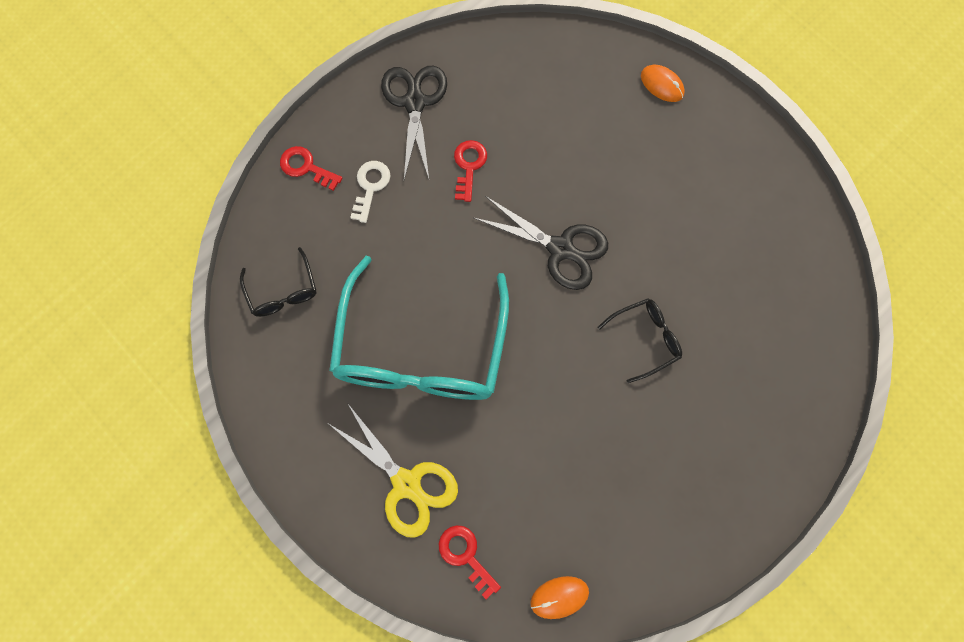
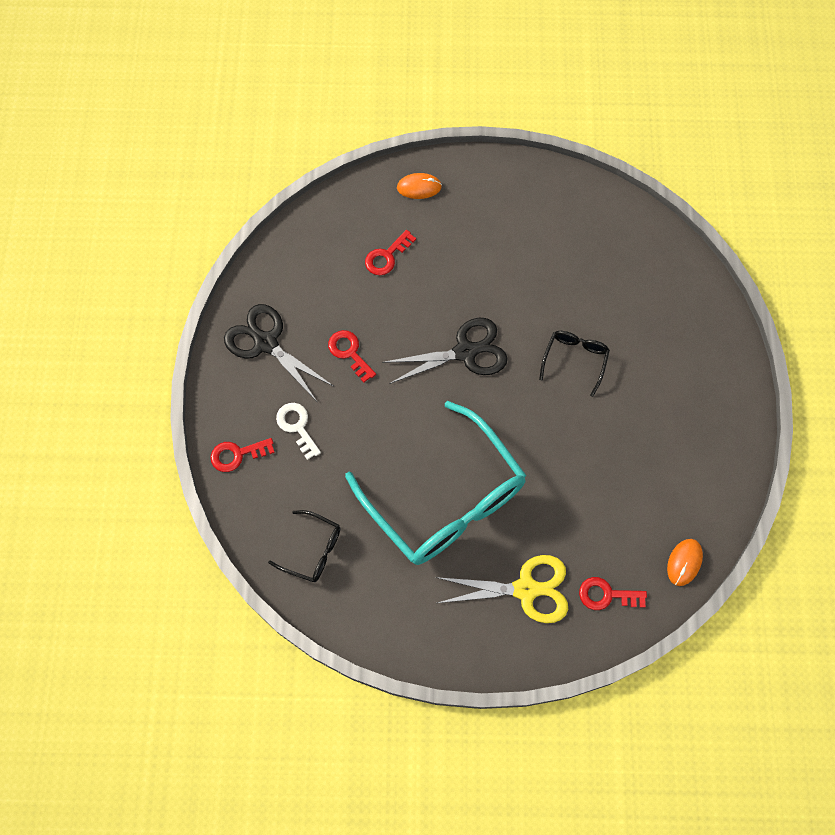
camera: 45 degrees left, 5 degrees down
none -> red key [365,230,416,275]

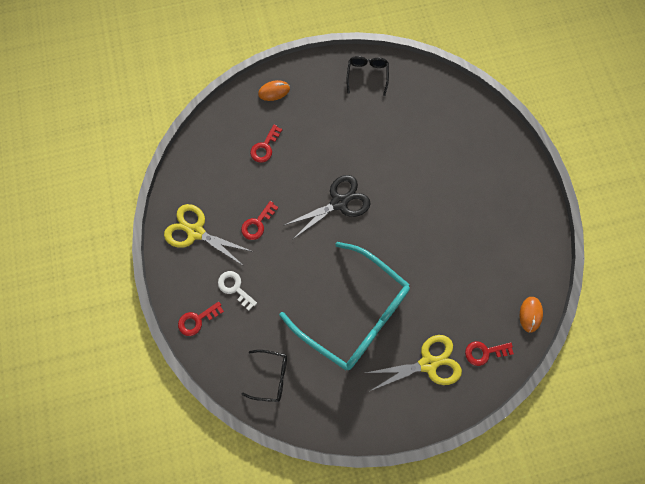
camera: 15 degrees left, 5 degrees up
black scissors [224,304,333,400] -> yellow scissors [164,204,253,266]
red key [328,330,376,382] -> red key turned 90 degrees counterclockwise [241,201,278,240]
black glasses [539,331,610,397] -> black glasses moved to [346,56,389,96]

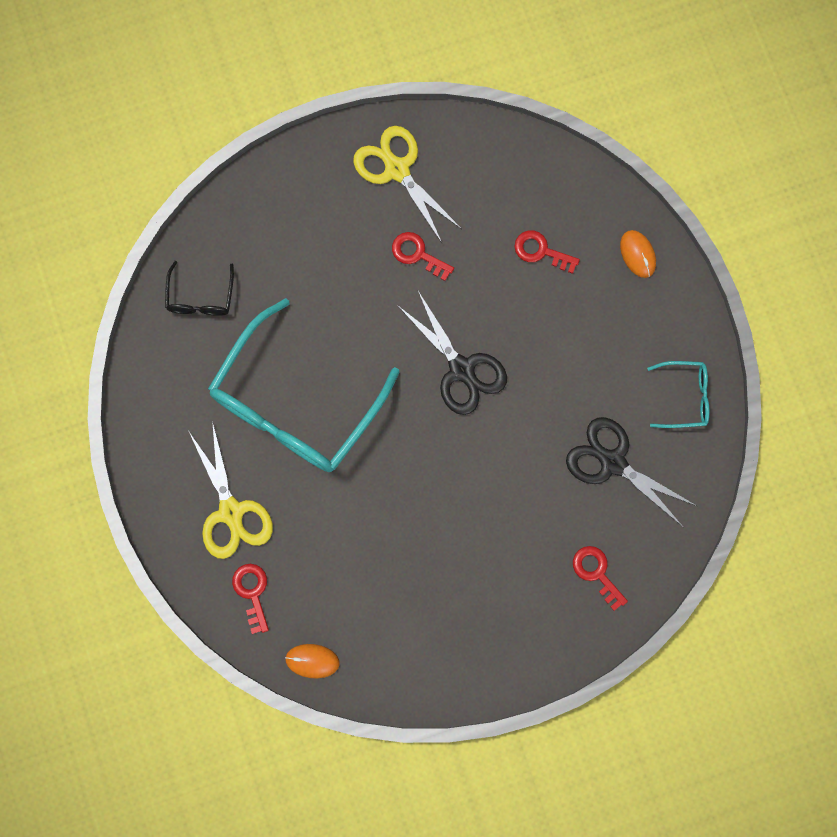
camera: 85 degrees right, 5 degrees up
yellow scissors [164,204,253,266] -> yellow scissors turned 60 degrees counterclockwise [353,126,462,243]
red key [178,302,224,336] -> red key moved to [573,546,628,611]
white key [218,271,257,310] -> none
black glasses [346,56,389,96] -> turquoise glasses [647,361,709,428]
none -> black scissors [566,417,697,527]

